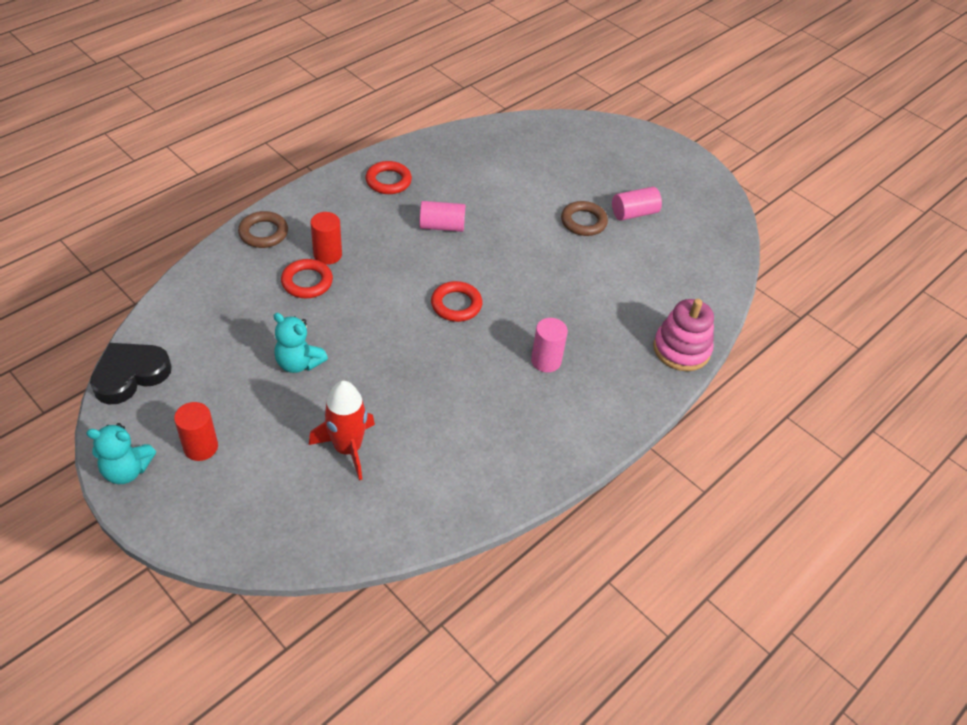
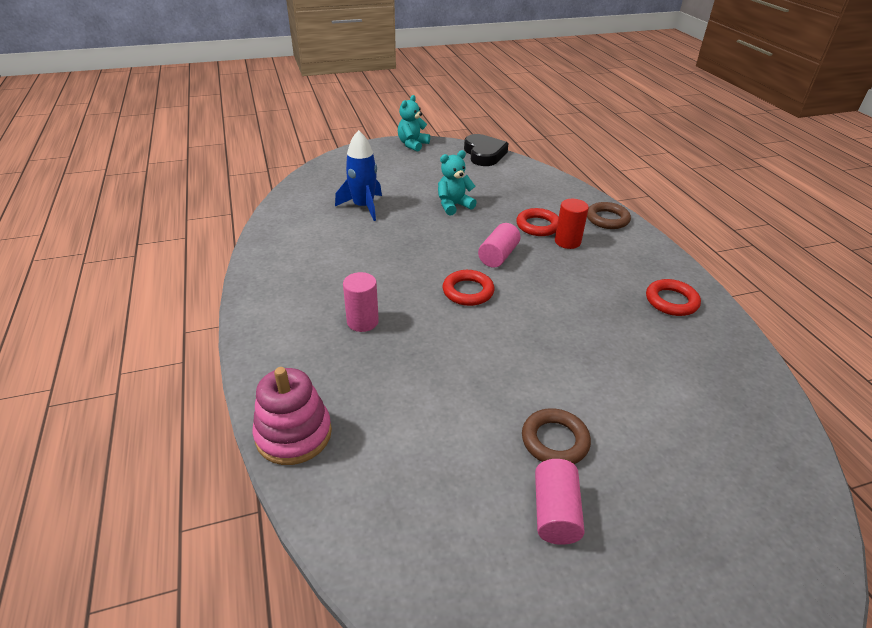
camera: 120 degrees right, 10 degrees down
red cylinder [174,402,218,461] -> none
red rocket [309,381,375,480] -> blue rocket [335,130,382,221]
pink cylinder [420,201,466,232] -> pink cylinder moved to [478,223,521,268]

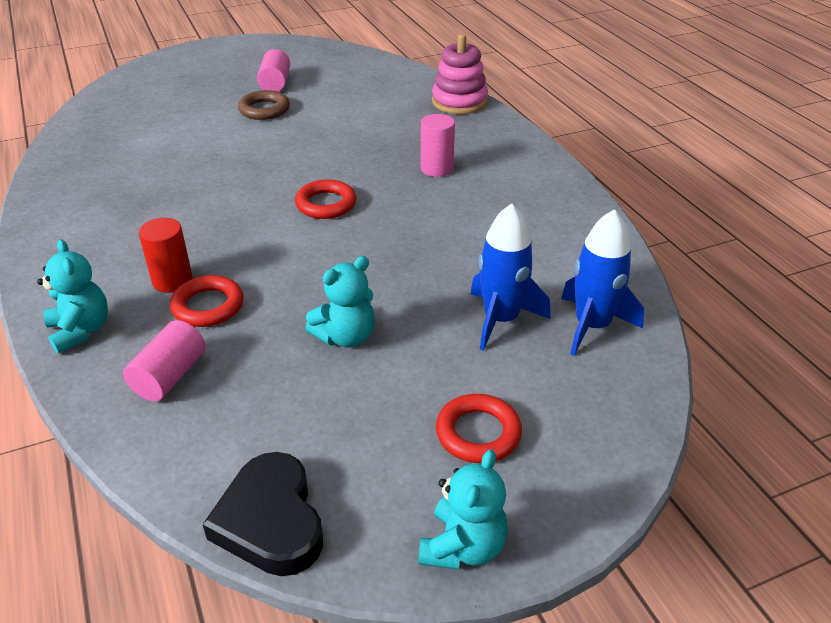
camera: 175 degrees right, 0 degrees up
pink cylinder [478,223,521,268] -> pink cylinder moved to [123,320,205,401]
brown ring [587,202,631,229] -> turquoise teddy bear [37,239,108,353]
red ring [646,279,701,316] -> red ring moved to [436,394,522,463]
none -> blue rocket [561,209,644,356]

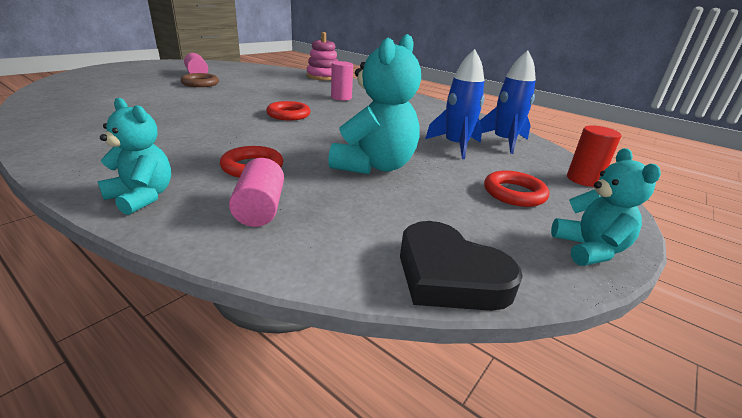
camera: 30 degrees left, 10 degrees down
red cylinder [139,218,193,293] -> red cylinder moved to [567,125,621,187]
turquoise teddy bear [305,256,375,348] -> turquoise teddy bear [328,34,421,174], size x1.64

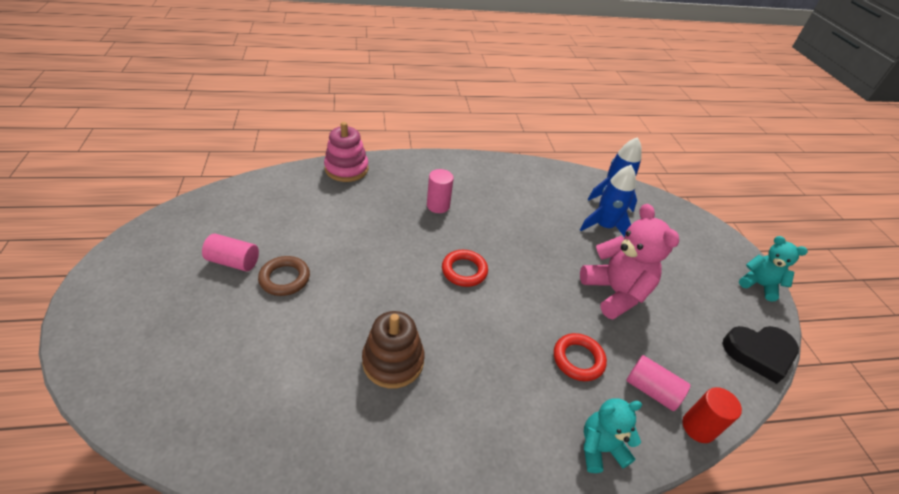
camera: 50 degrees left, 15 degrees up
turquoise teddy bear [328,34,421,174] -> pink teddy bear [580,204,679,319]
red ring [484,170,549,207] -> none
red cylinder [567,125,621,187] -> red cylinder moved to [683,387,742,443]
none -> brown stacking toy [362,311,425,389]

